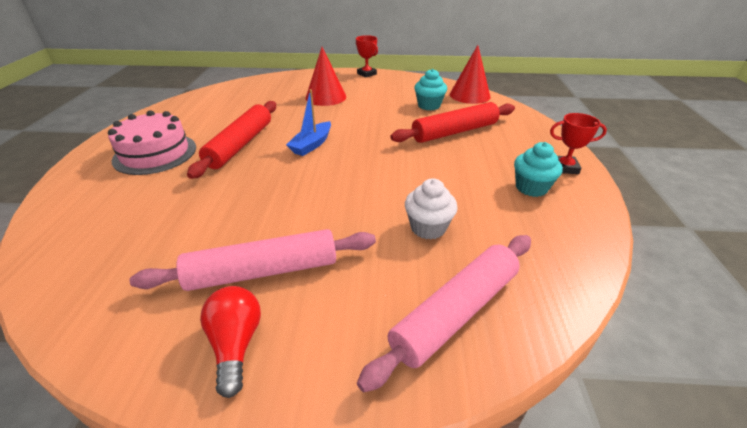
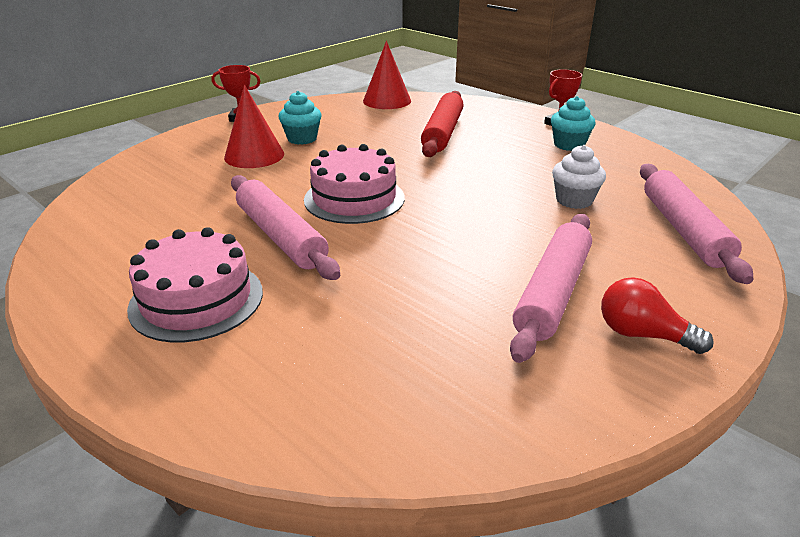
camera: 50 degrees left, 5 degrees down
red rolling pin [187,101,276,179] -> pink rolling pin [231,175,340,280]
blue boat [286,89,331,156] -> pink cake [304,144,405,224]
turquoise cupcake [414,69,447,111] -> turquoise cupcake moved to [279,91,322,145]

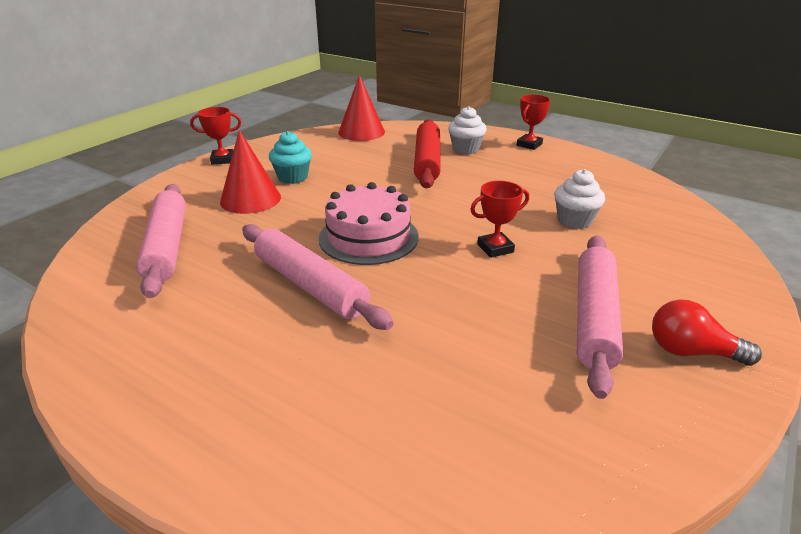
camera: 10 degrees left, 0 degrees up
pink cake [127,227,263,342] -> none
turquoise cupcake [551,96,596,151] -> none
pink rolling pin [640,164,753,284] -> pink rolling pin moved to [136,184,186,298]
none -> white cupcake [448,106,487,154]
none -> red trophy [470,181,529,258]

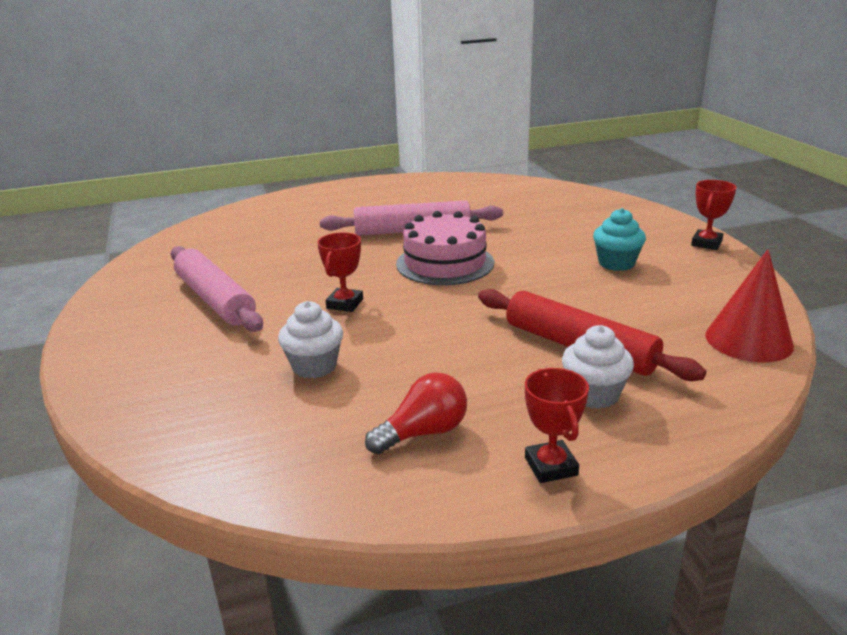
camera: 130 degrees right, 5 degrees down
pink rolling pin [136,184,186,298] -> none
red cone [220,130,281,214] -> none
red light bulb [652,299,762,366] -> red light bulb moved to [365,373,467,454]

